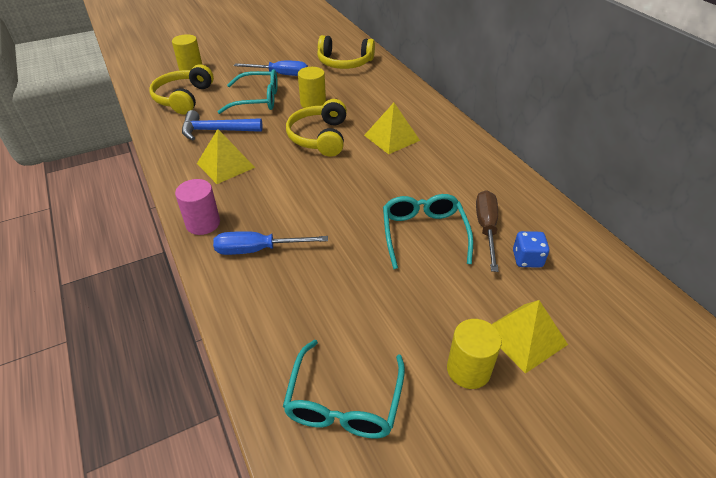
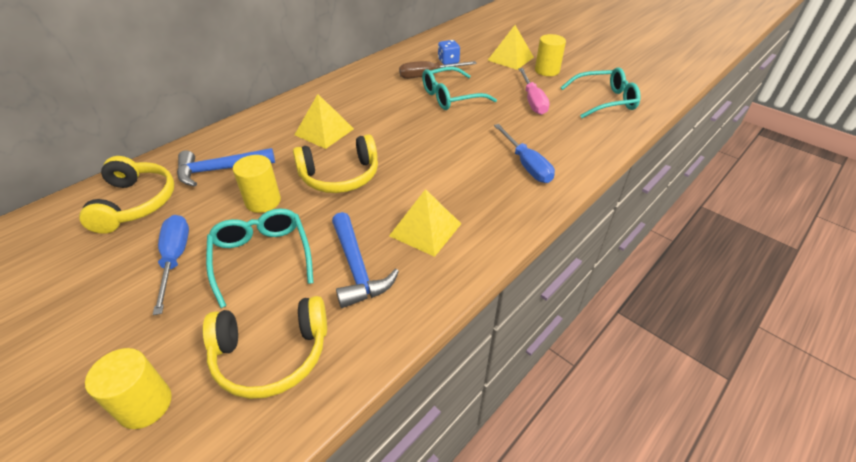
camera: 110 degrees left, 0 degrees up
pink cylinder [175,179,220,235] -> none
none -> blue hammer [177,148,275,187]
none -> pink screwdriver [518,68,550,115]

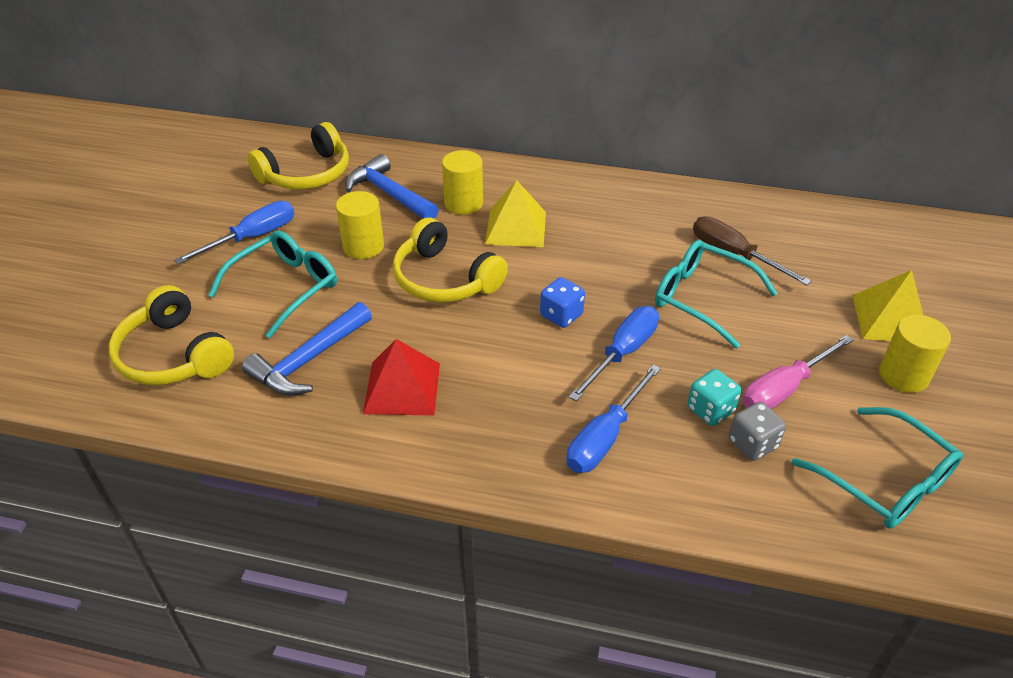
camera: 60 degrees right, 0 degrees up
yellow cylinder [85,348,172,429] -> yellow cylinder moved to [442,150,483,215]
yellow pyramid [389,189,461,257] -> red pyramid [363,339,440,416]
blue dice [438,40,460,65] -> blue dice moved to [540,277,585,328]
none -> blue screwdriver [569,306,659,401]
none -> turquoise dice [687,369,742,426]
none -> grey dice [729,402,786,461]

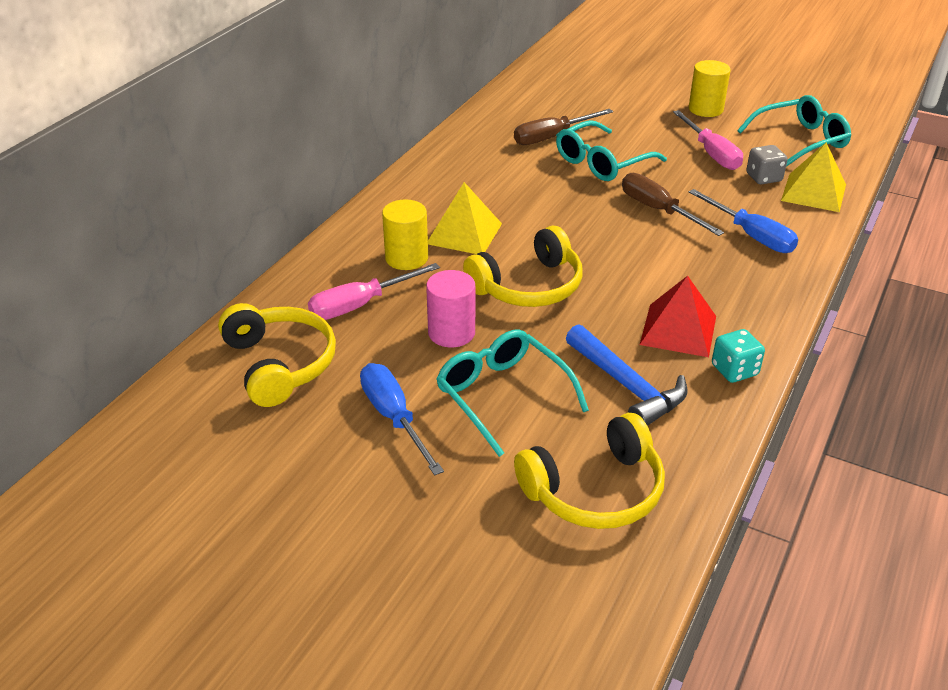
camera: 75 degrees left, 5 degrees down
yellow cylinder [336,191,384,259] -> pink cylinder [426,270,475,347]
blue hammer [345,154,439,219] -> pink screwdriver [308,263,440,320]
blue dice [540,277,585,328] -> none
blue screwdriver [569,306,659,401] -> brown screwdriver [622,173,724,236]
turquoise dice [687,369,742,426] -> turquoise dice moved to [712,329,765,383]
yellow pyramid [852,270,923,341] -> yellow pyramid moved to [781,142,846,212]

